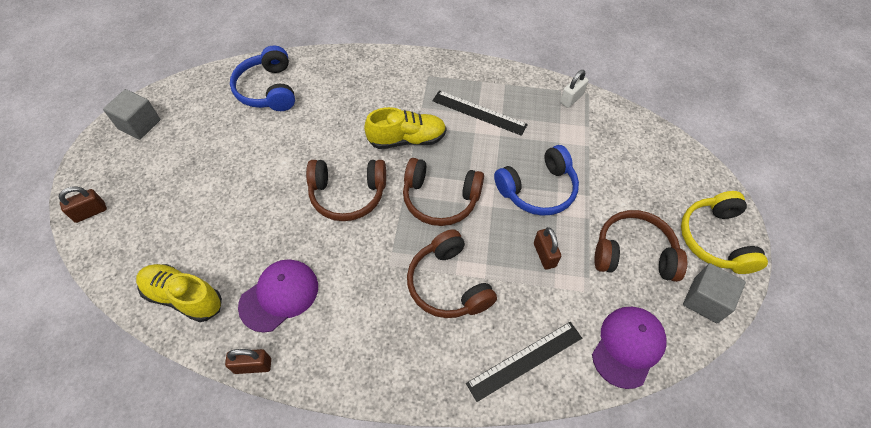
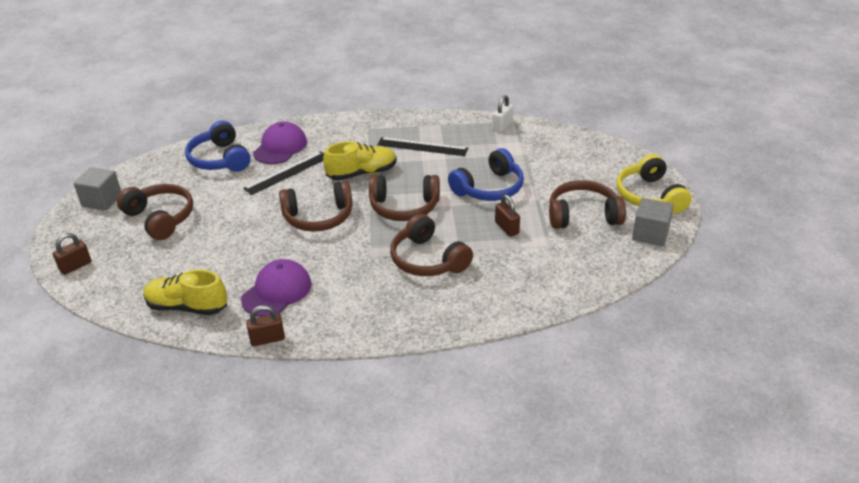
camera: 10 degrees left, 20 degrees down
black ruler [466,322,582,402] -> black ruler moved to [243,151,324,195]
purple cap [592,307,667,389] -> purple cap moved to [253,122,307,164]
none -> brown headphones [117,184,193,240]

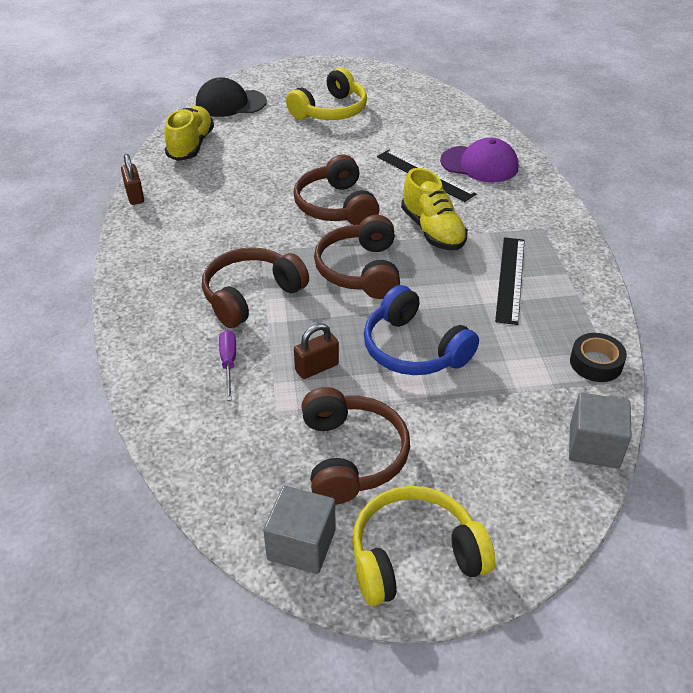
camera: 85 degrees right, 5 degrees up
brown padlock [53,233,91,275] -> none
grey cube [74,167,121,211] -> grey cube moved to [569,392,632,469]
brown headphones [117,184,193,240] -> yellow headphones [286,68,367,120]
blue headphones [185,121,251,172] -> none
purple cap [241,259,312,317] -> none
white padlock [493,95,513,132] -> black tape [570,333,627,382]
none -> black cap [196,77,267,117]
none -> purple screwdriver [219,330,236,401]

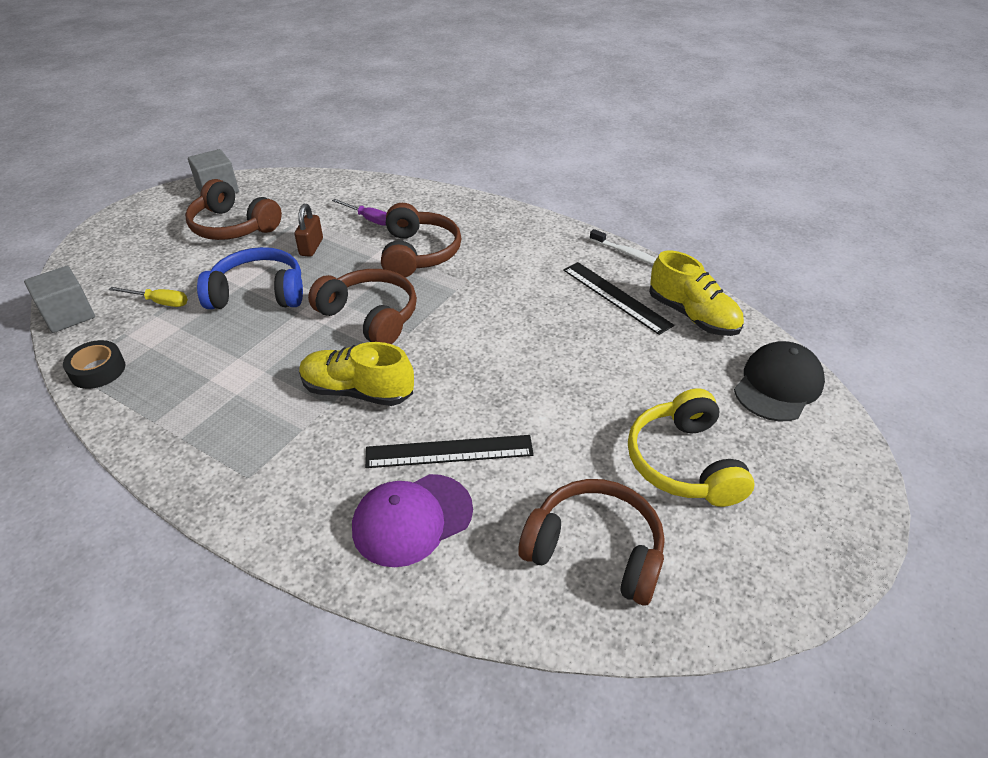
camera: 130 degrees right, 0 degrees up
brown padlock [121,154,144,205] -> white toothbrush [590,229,656,265]
brown headphones [293,155,380,225] -> brown headphones moved to [518,479,665,605]
yellow headphones [352,486,495,606] -> none
black ruler [495,237,525,325] -> black ruler moved to [563,262,674,335]
none -> yellow screwdriver [109,287,188,307]

